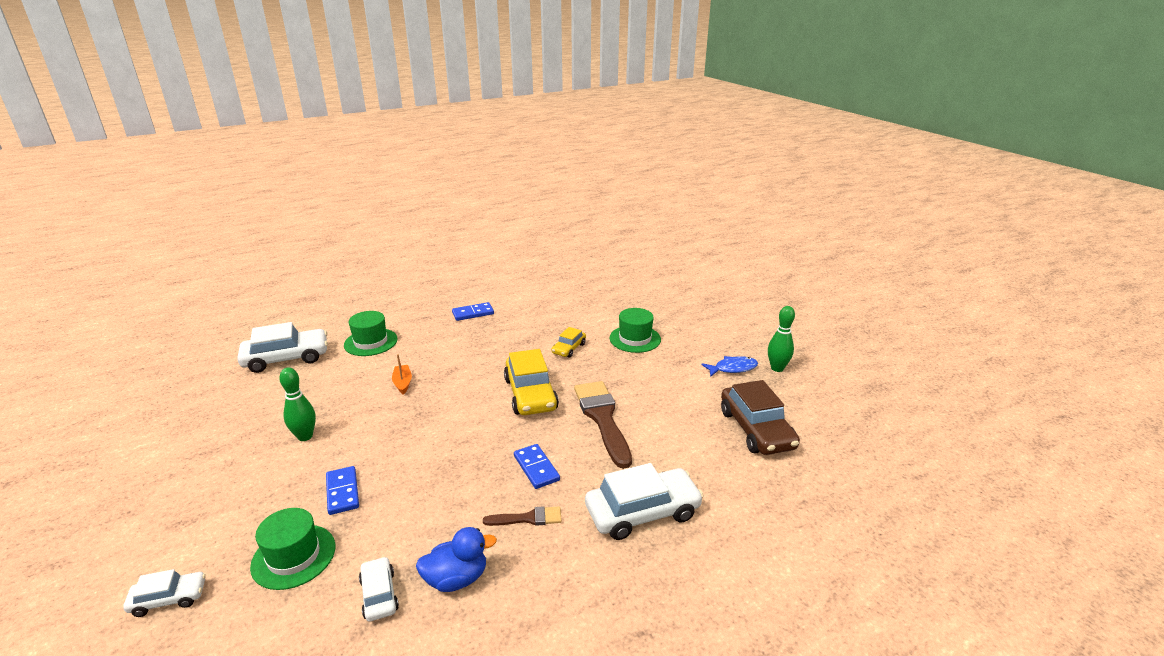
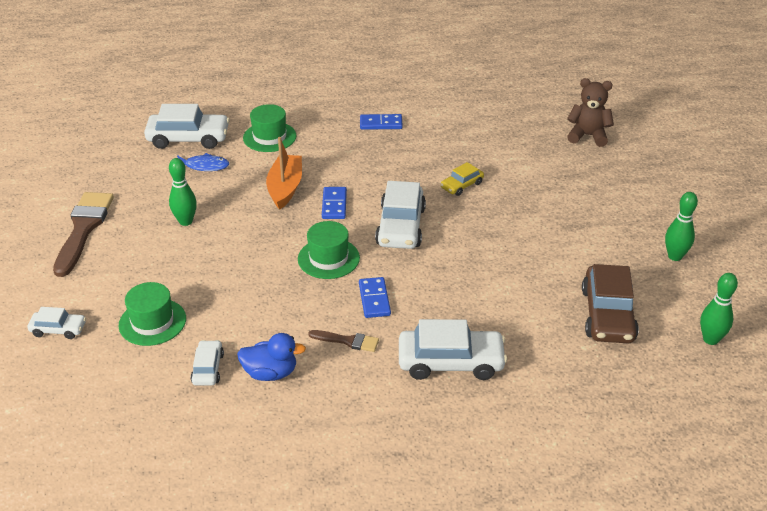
camera: 20 degrees right, 10 degrees up
blue domino [326,466,359,515] -> blue domino moved to [322,187,347,219]
orange boat [392,354,412,395] -> orange boat [266,137,302,210], size x1.79
yellow car [504,349,559,415] -> white car [375,181,426,249]
brown brush [574,381,632,469] -> brown brush moved to [53,192,114,277]
green hat [609,308,661,353] -> green hat moved to [298,221,360,279]
blue fish [701,356,758,377] -> blue fish moved to [177,153,229,171]
none -> brown teddy bear [567,78,614,147]
none -> green bowling pin [700,273,738,345]

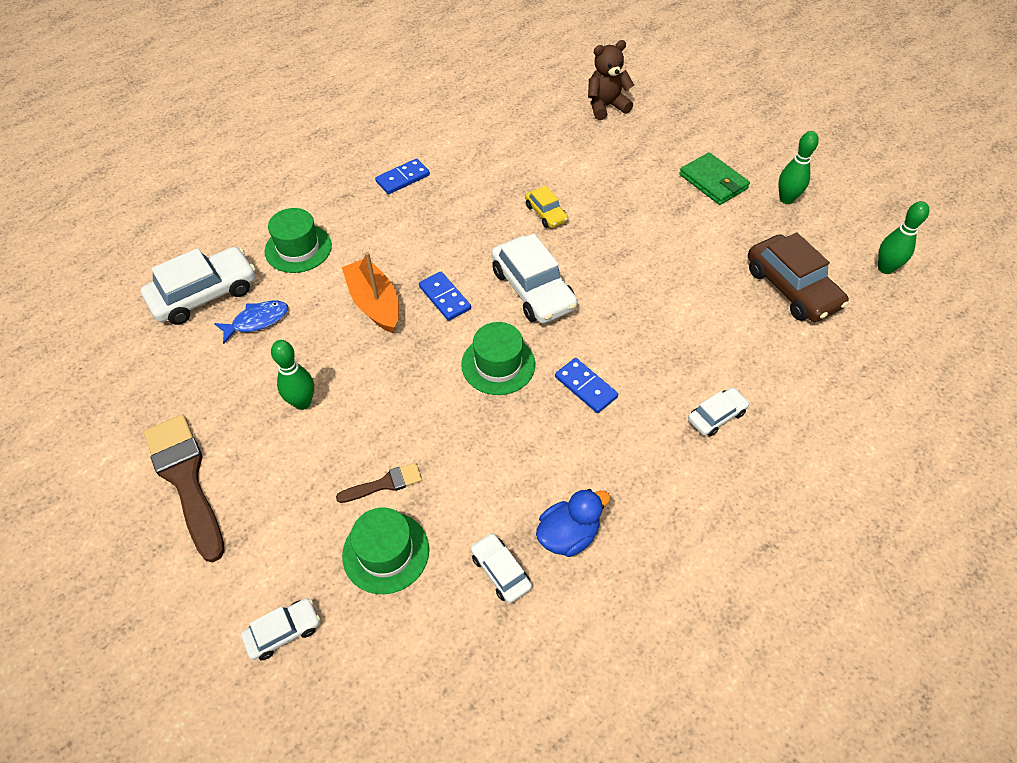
camera: 35 degrees left, 15 degrees up
brown brush [308,330,379,352] -> brown brush moved to [336,463,422,503]
white car [399,319,507,380] -> white car [688,387,749,436], size x0.53
yellow car [440,162,484,196] -> yellow car turned 45 degrees counterclockwise [525,186,568,228]
none -> green wallet [679,152,750,205]

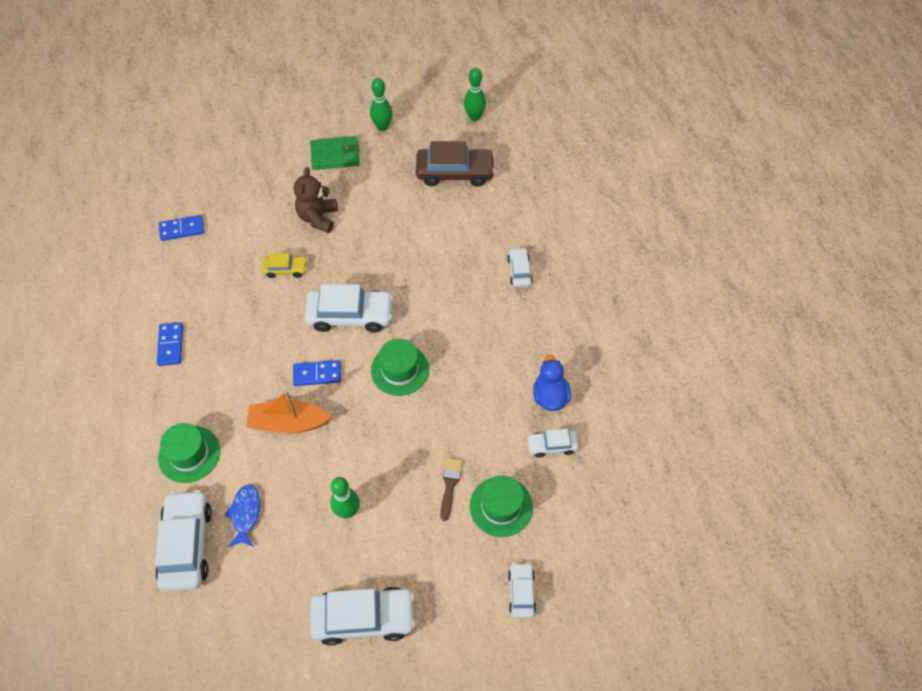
camera: 60 degrees left, 5 degrees up
brown brush [144,414,224,562] -> white car [310,587,416,646]
blue domino [555,358,618,413] -> blue domino moved to [159,215,204,241]
brown teddy bear [588,40,634,120] -> brown teddy bear moved to [294,167,338,233]

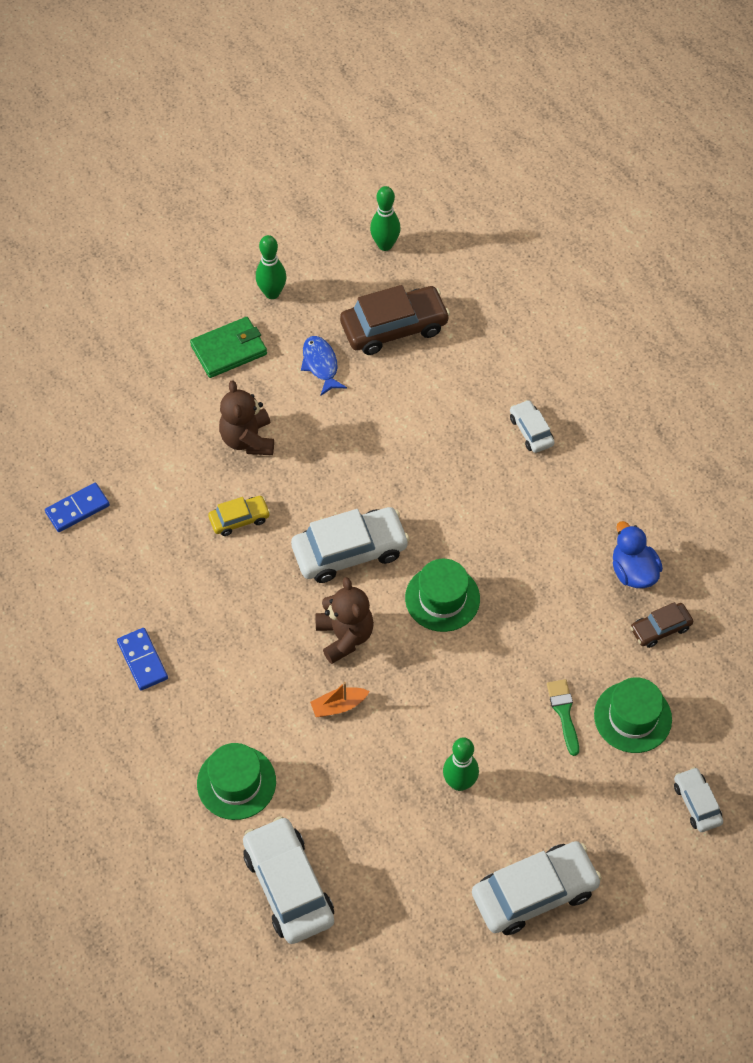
camera: 20 degrees left, 0 degrees up
blue fish [224,484,260,547] -> blue fish moved to [301,336,347,396]
orange boat [246,391,332,433] -> orange boat [310,682,370,717], size x0.56
blue domino [293,360,341,386] -> brown teddy bear [315,577,374,664]
brown brush [440,458,463,521] -> green brush [547,679,579,756]
white car [527,429,578,457] -> brown car [630,602,693,648]

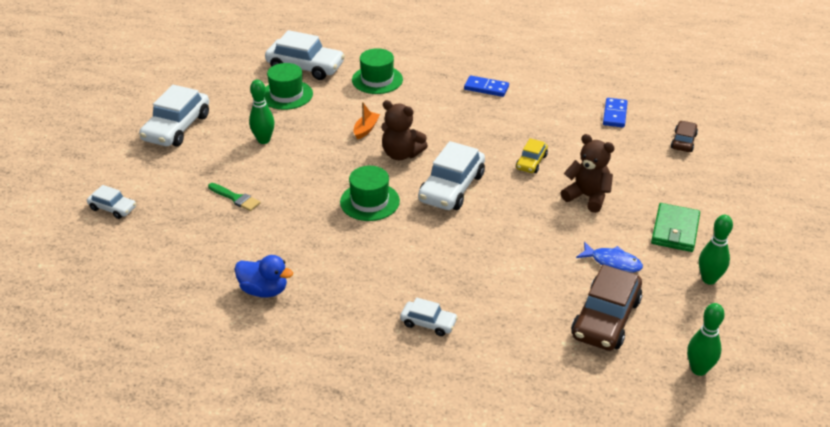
camera: 135 degrees right, 20 degrees down
green hat [594,677,672,753] -> green hat moved to [265,63,313,110]
brown car [630,602,693,648] -> brown car moved to [671,121,698,152]

